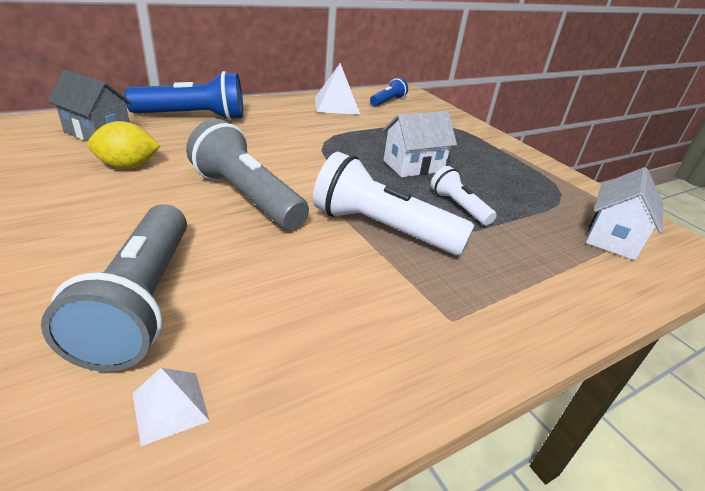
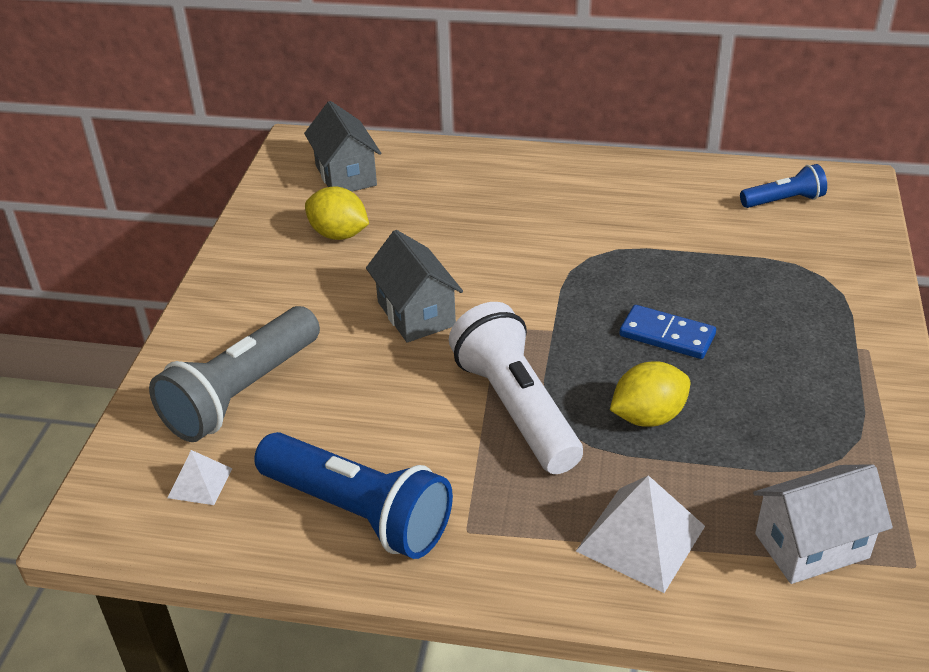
camera: 45 degrees right, 5 degrees up
blue flashlight [124,71,243,121] -> blue flashlight moved to [254,432,453,559]
grey flashlight [186,119,309,230] -> grey house [366,230,463,343]
white pyramid [315,63,361,115] -> white pyramid moved to [576,475,705,593]
white house [383,111,457,177] -> blue domino [619,305,716,359]
white flashlight [431,166,497,226] -> yellow lemon [610,361,690,427]

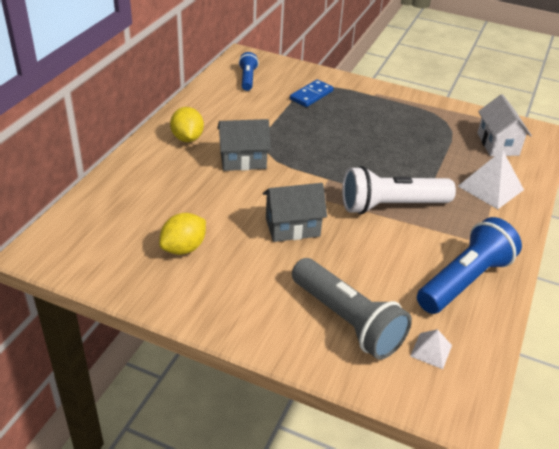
camera: 80 degrees left, 0 degrees up
grey house [304,101,381,192] -> grey house moved to [217,119,271,171]
yellow lemon [610,361,690,427] -> yellow lemon moved to [170,107,204,142]
blue domino [619,305,716,359] -> blue domino moved to [290,80,334,107]

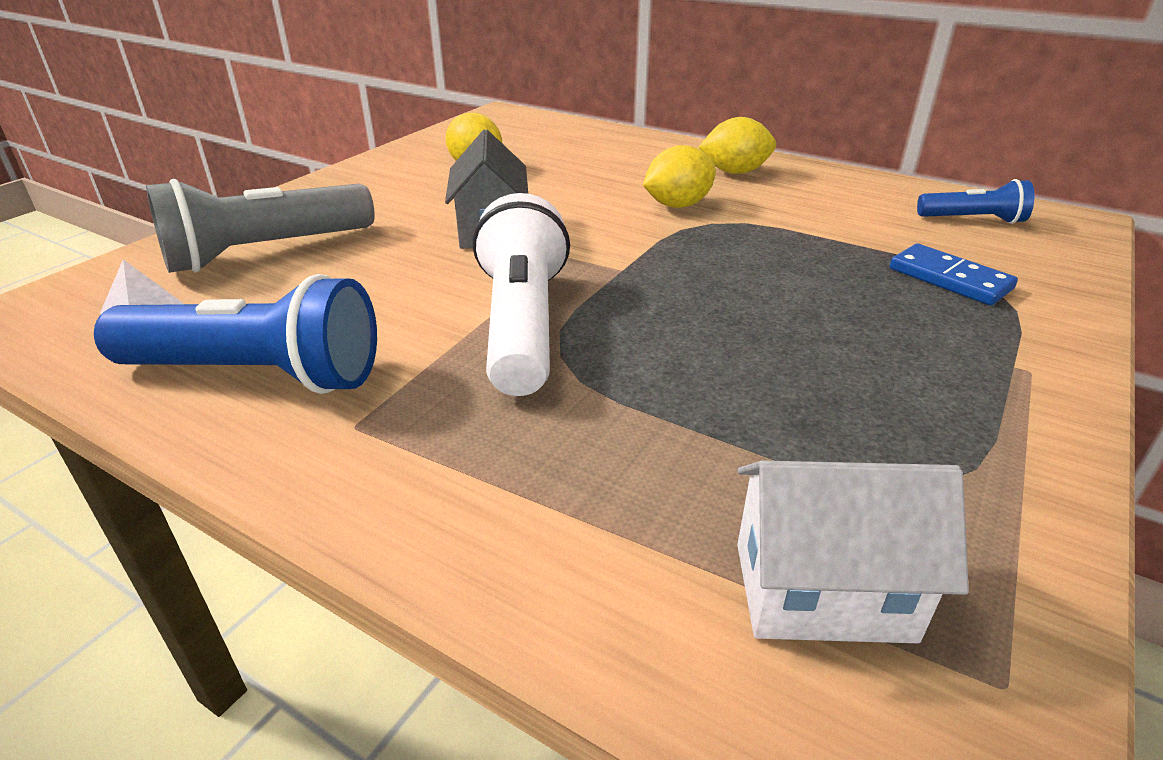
camera: 100 degrees right, 5 degrees down
grey house [217,119,271,171] -> yellow lemon [643,145,716,208]
blue flashlight [417,217,522,314] -> blue flashlight turned 45 degrees counterclockwise [94,274,377,394]
white pyramid [458,150,524,209] -> none

